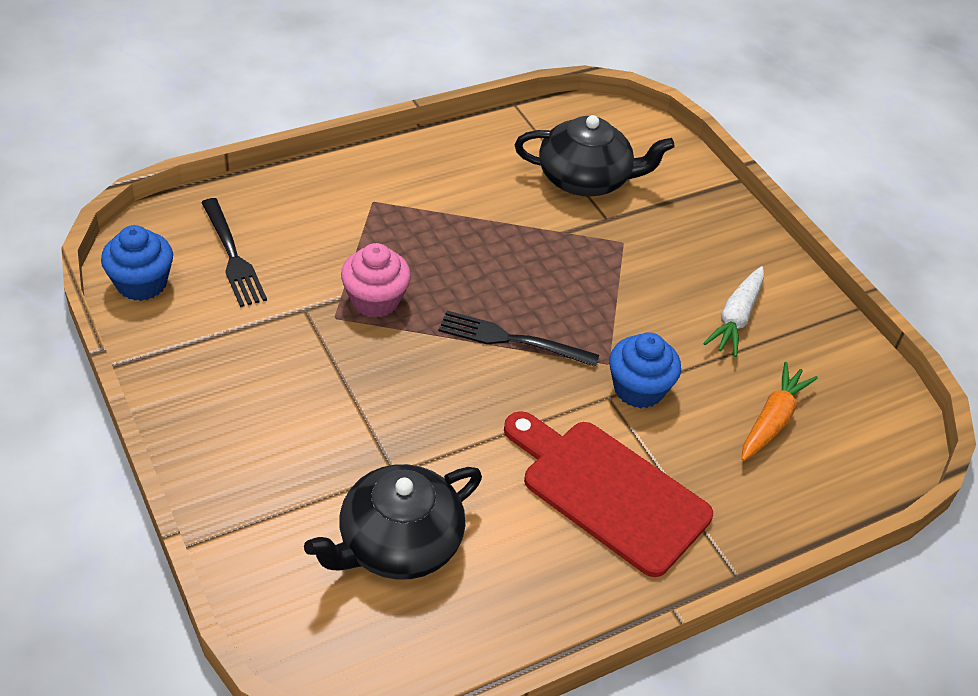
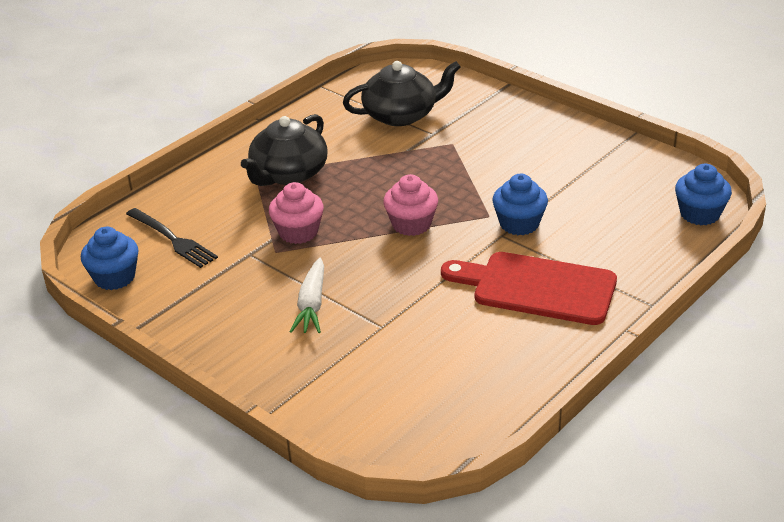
camera: 15 degrees left, 10 degrees down
black teapot [304,464,482,580] -> black teapot moved to [241,114,328,186]
black fork [438,311,599,367] -> pink cupcake [383,174,438,236]
white carrot [703,266,764,357] -> white carrot moved to [290,257,324,333]
orange carrot [741,362,818,461] -> none
none -> blue cupcake [675,164,732,225]

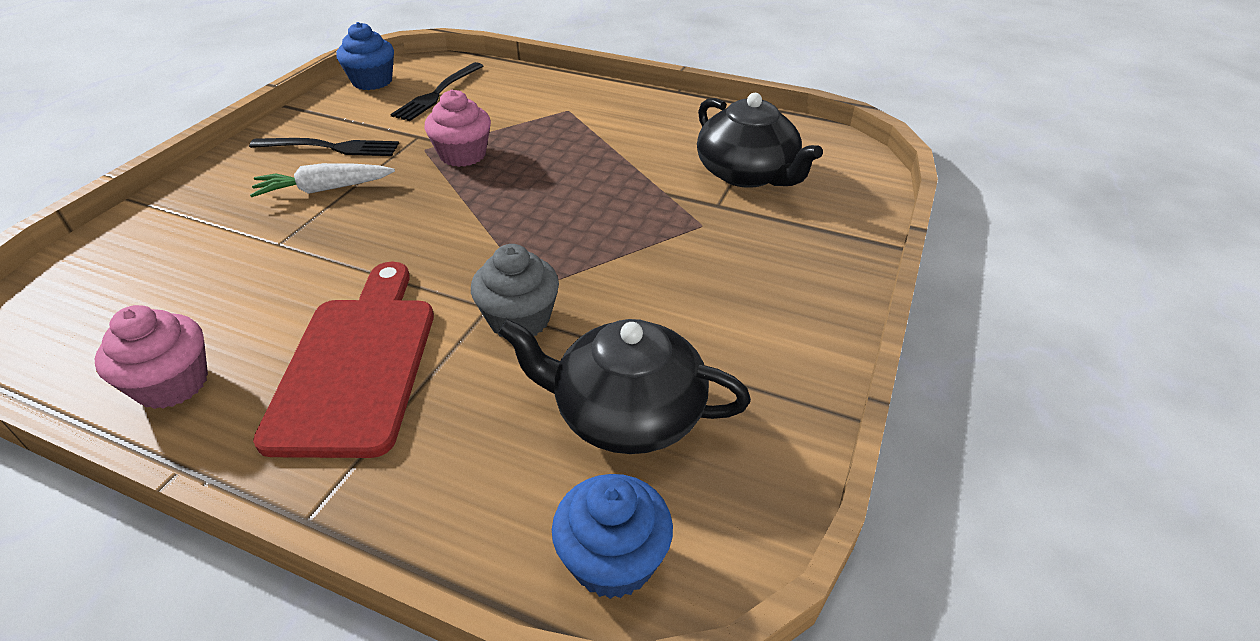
camera: 70 degrees right, 5 degrees up
black teapot [241,114,328,186] -> black teapot moved to [498,319,751,454]
pink cupcake [383,174,438,236] -> pink cupcake moved to [95,305,208,409]
blue cupcake [492,174,548,235] -> grey cupcake [471,244,559,337]
none -> black fork [249,138,399,156]

